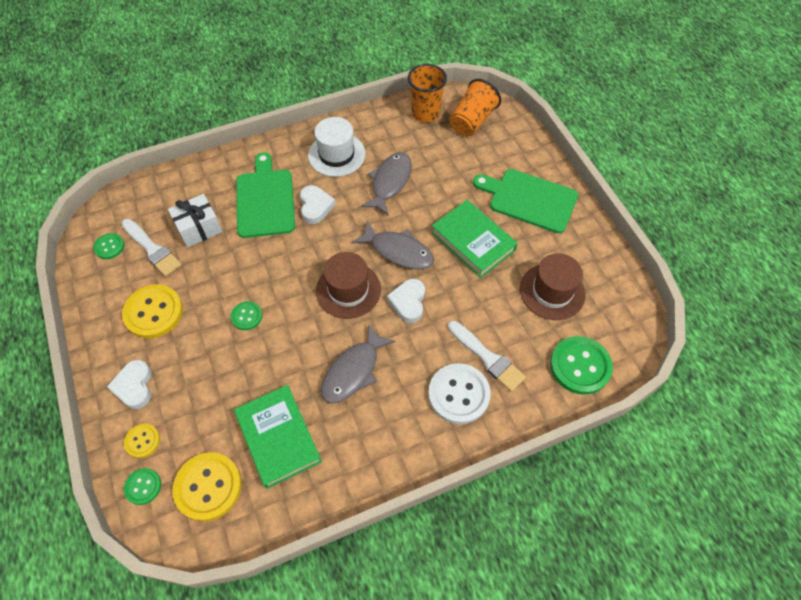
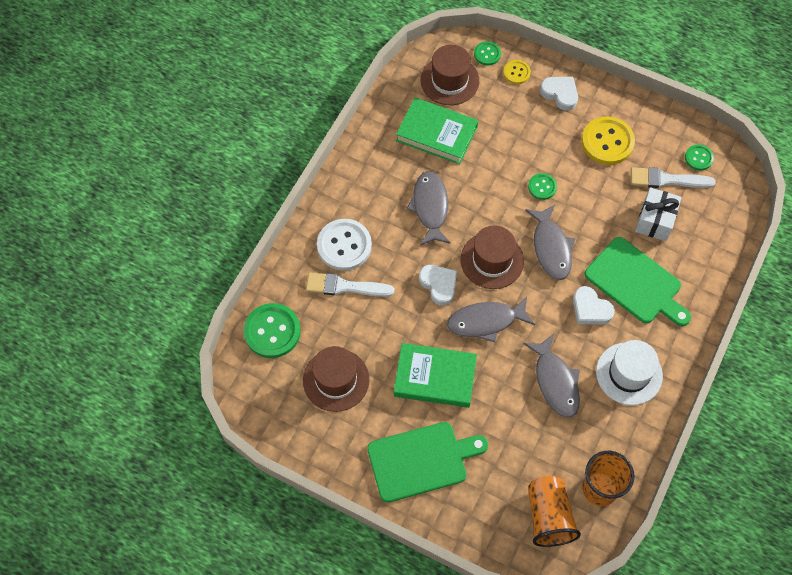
camera: 140 degrees right, 5 degrees up
yellow button [173,452,242,521] -> brown hat [421,45,479,105]
none -> grey fish [526,205,575,280]

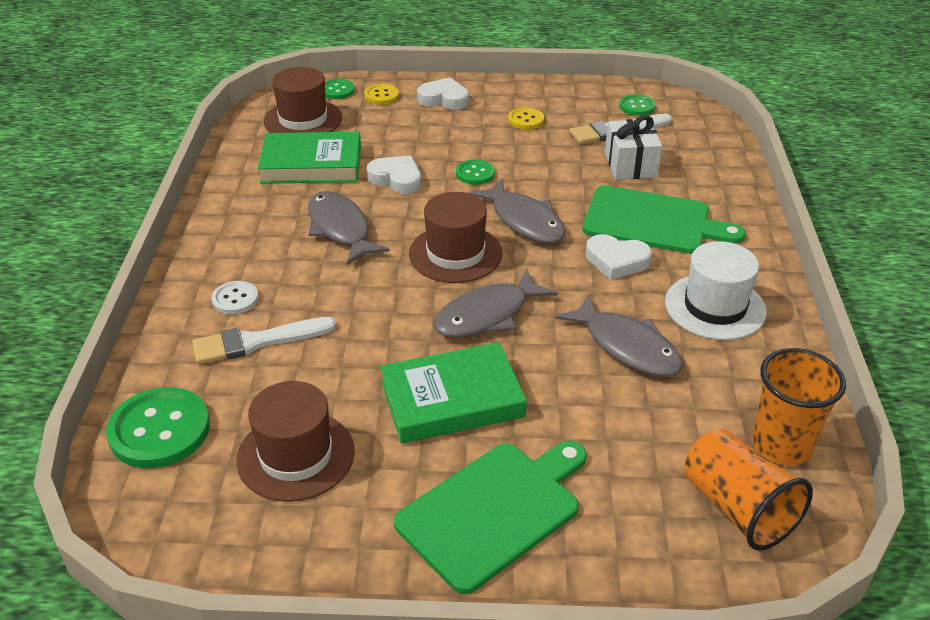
camera: 25 degrees left, 25 degrees down
white button [317,219,372,271] -> white button [212,281,259,314], size x0.53
white heart [419,265,457,306] -> white heart moved to [367,155,421,194]
yellow button [582,116,635,165] -> yellow button [508,107,544,130], size x0.53

